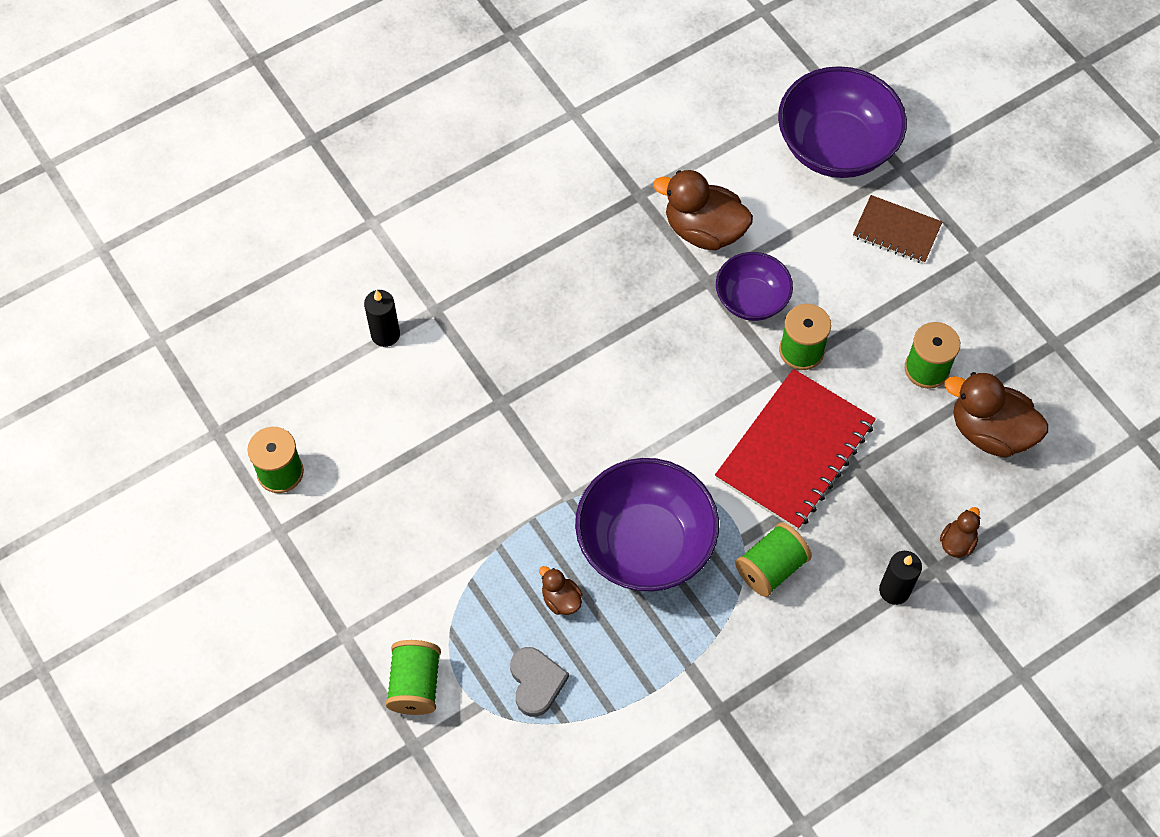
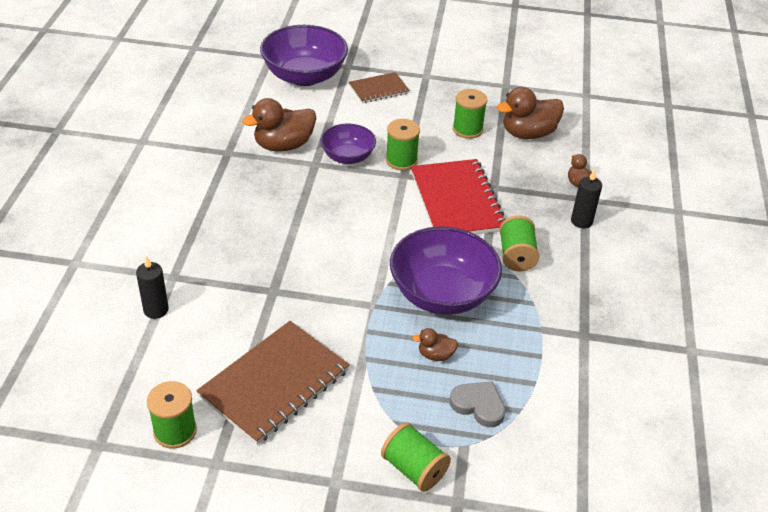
camera: 50 degrees left, 20 degrees down
none -> brown notebook [196,321,350,445]

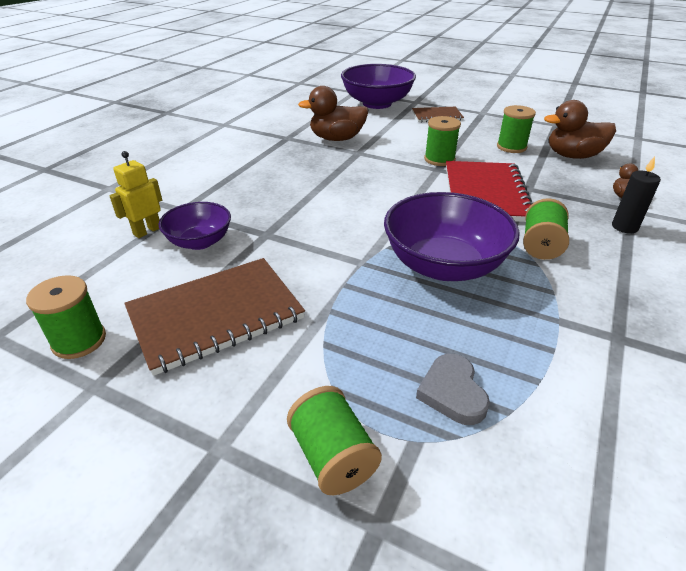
camera: 20 degrees right, 5 degrees down
black candle [136,256,169,319] -> yellow robot [110,151,162,238]
purple bowl [321,124,376,164] -> purple bowl moved to [159,202,231,250]
brown duck [412,328,458,361] -> none
grey heart [450,381,506,427] -> grey heart turned 150 degrees counterclockwise [416,354,490,425]

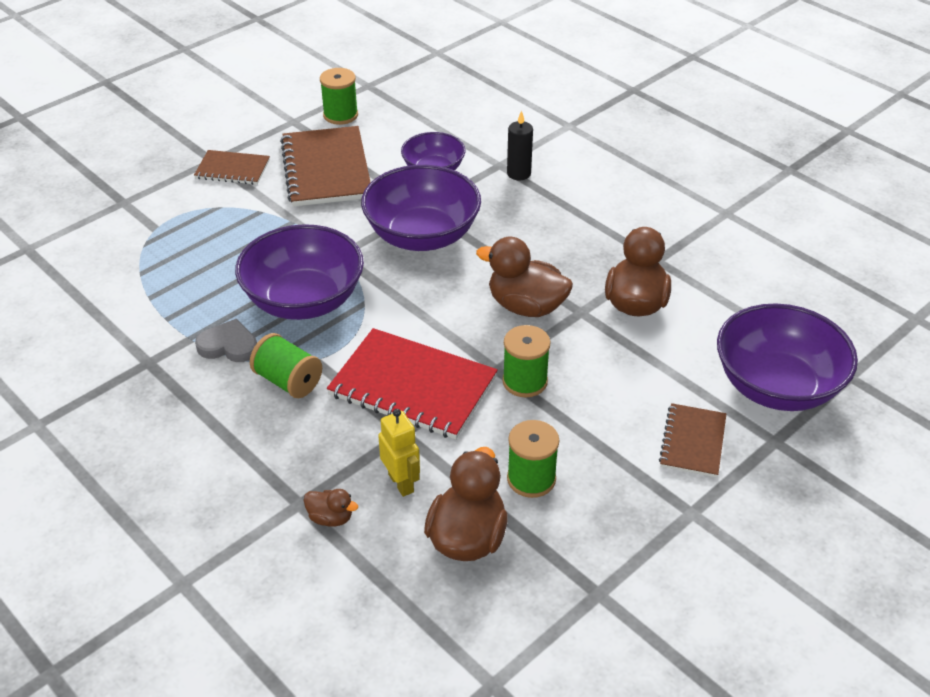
camera: 110 degrees right, 5 degrees up
yellow robot [110,151,162,238] -> yellow robot moved to [378,409,420,497]
green spool [287,386,382,496] -> none
grey heart [416,354,490,425] -> grey heart moved to [195,319,257,362]
black candle [612,156,661,234] -> black candle moved to [507,110,533,180]
none -> brown notebook [194,150,270,185]
none -> purple bowl [361,165,481,251]
none -> brown duck [476,237,573,317]

